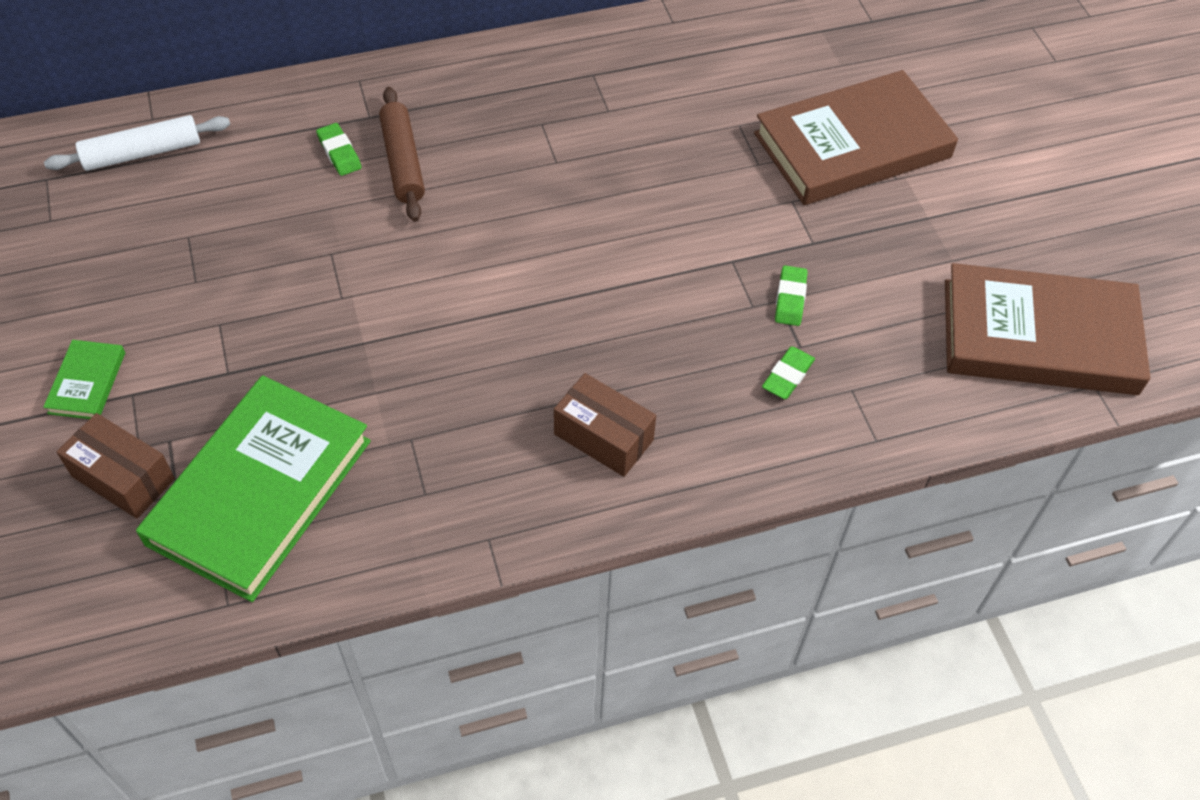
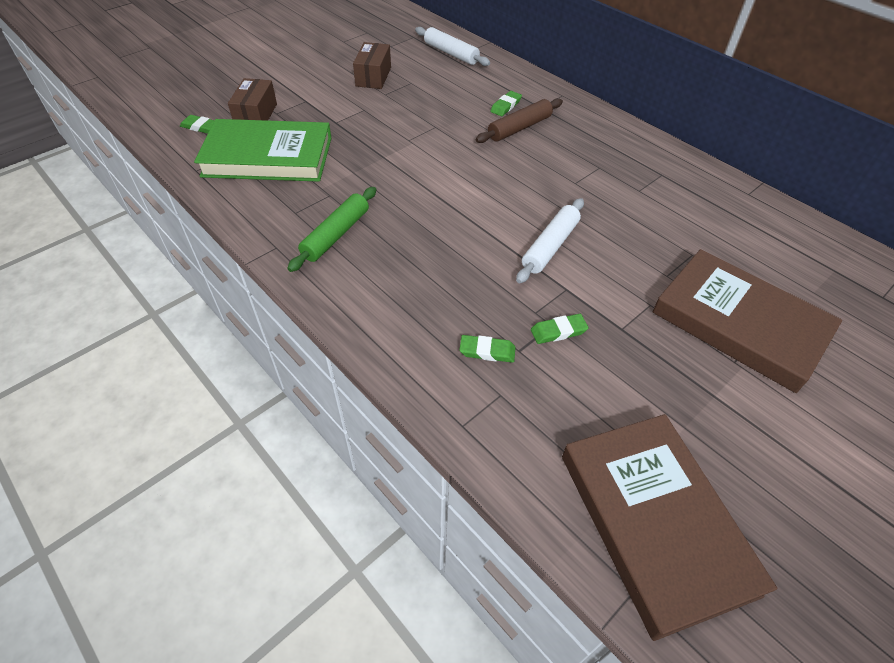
camera: 65 degrees right, 5 degrees down
green book [43,340,125,419] -> none
brown box [554,373,656,477] -> brown box moved to [353,42,391,89]
none -> green eraser [180,115,215,134]
none -> green rolling pin [287,187,376,272]
none -> white rolling pin [516,198,584,284]

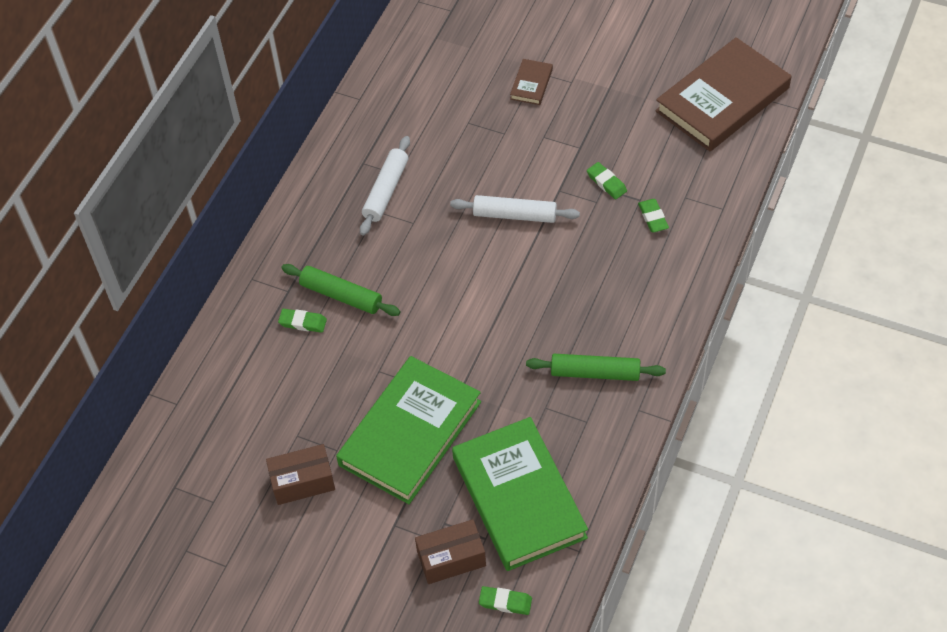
camera: 110 degrees left, 5 degrees up
green eraser [180,115,215,134] -> green eraser turned 75 degrees counterclockwise [479,586,532,615]
white rolling pin [415,27,490,66] -> white rolling pin moved to [360,136,410,236]
brown rolling pin [476,98,563,143] -> green rolling pin [281,264,400,316]
brown book [653,249,842,393] -> brown book [510,59,553,105], size x0.42
none -> green book [336,356,481,504]

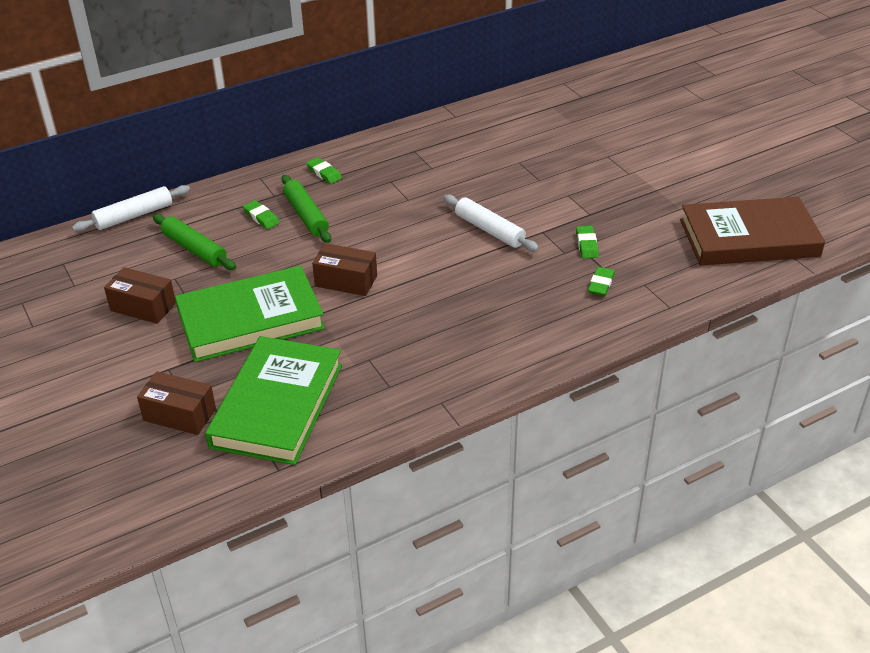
camera: 35 degrees right, 15 degrees down
white rolling pin [360,136,410,236] -> white rolling pin moved to [72,185,190,232]
green eraser [479,586,532,615] -> green eraser moved to [306,157,342,184]
brown book [510,59,553,105] -> none
green rolling pin [526,354,666,381] -> green rolling pin moved to [153,214,236,270]
none -> brown box [312,243,377,296]

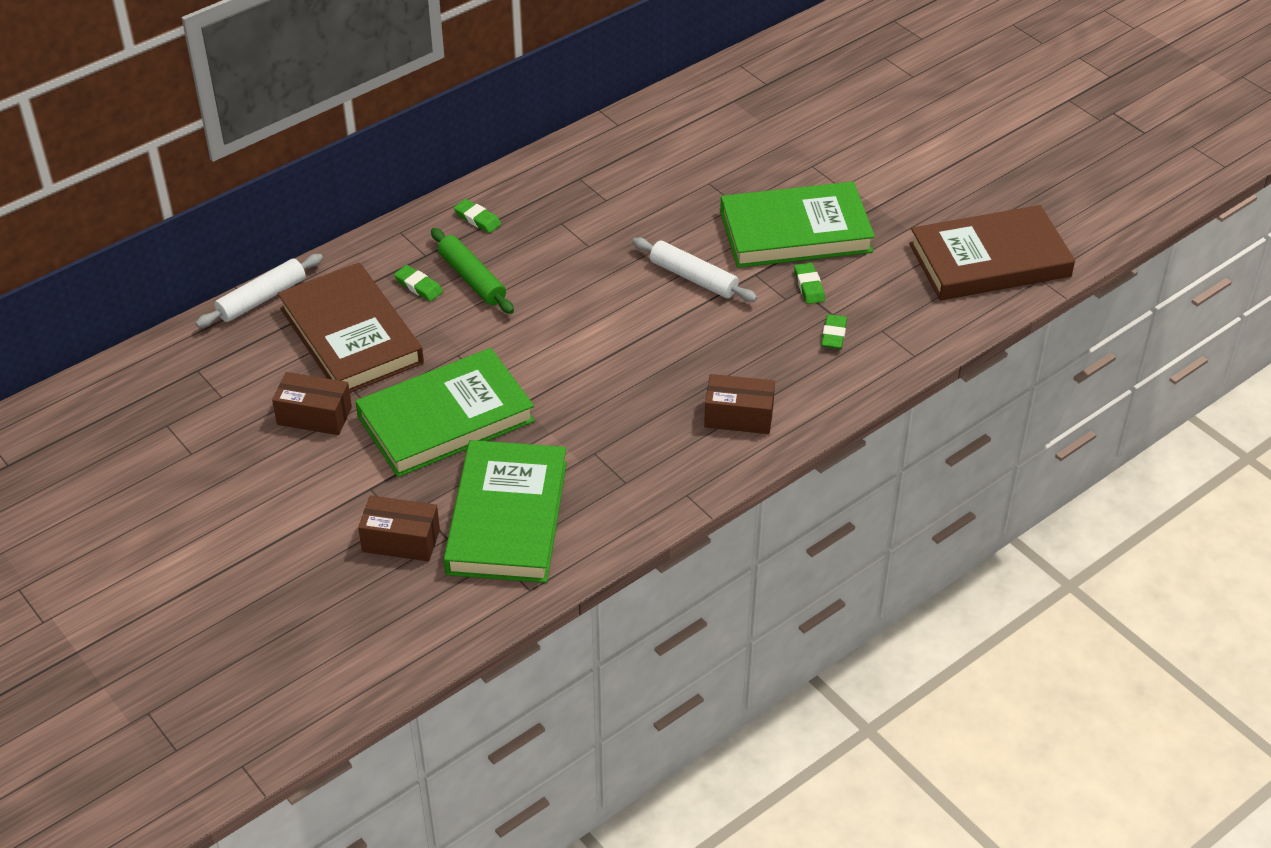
camera: 10 degrees left, 5 degrees up
green rolling pin [153,214,236,270] -> brown book [278,263,424,393]
brown box [312,243,377,296] -> brown box moved to [704,374,775,434]
none -> green book [720,182,875,268]

